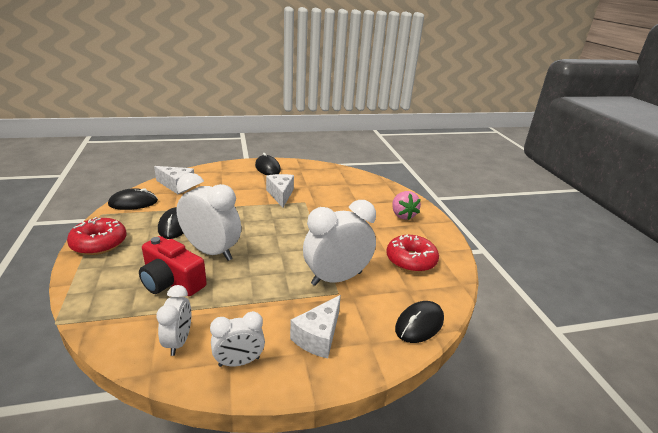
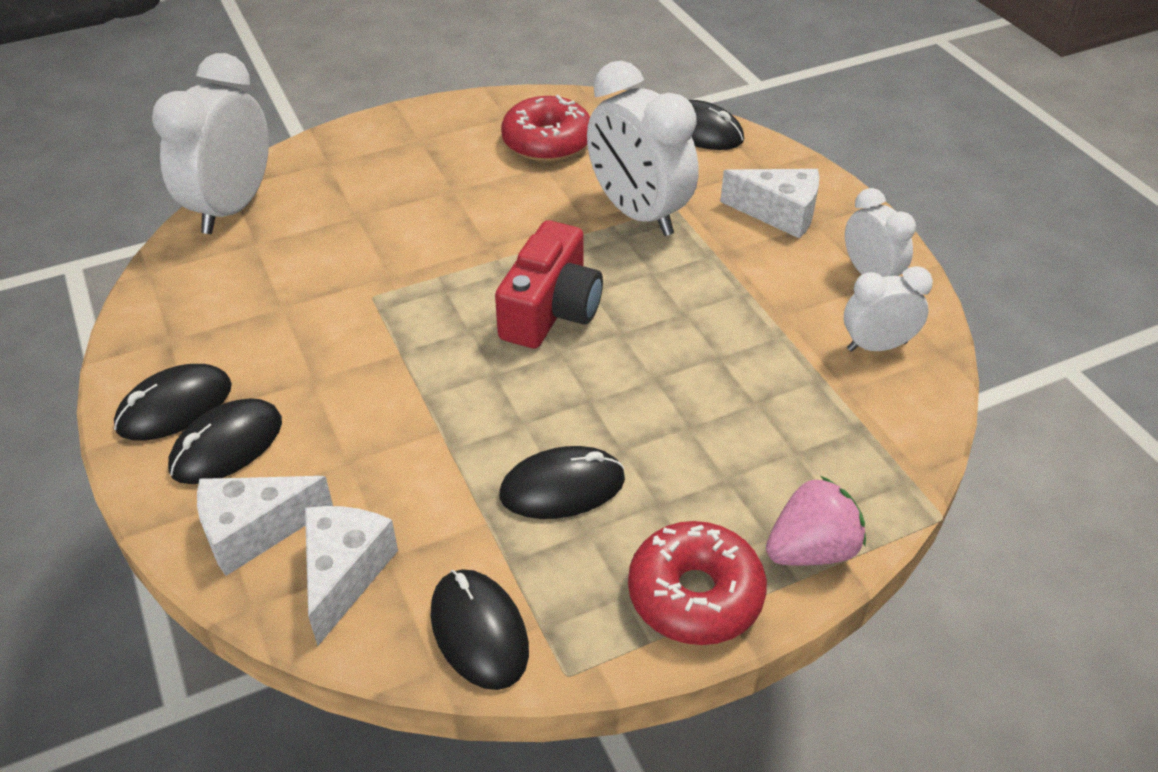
camera: 100 degrees left, 15 degrees up
red camera [139,236,207,296] -> red camera moved to [495,220,603,349]
white clock [177,173,241,261] -> white clock moved to [152,53,269,234]
white cheese [266,174,294,208] -> white cheese moved to [197,476,333,576]
pink strawberry [392,191,421,220] -> pink strawberry moved to [766,476,866,566]
none -> black mouse [168,398,282,484]

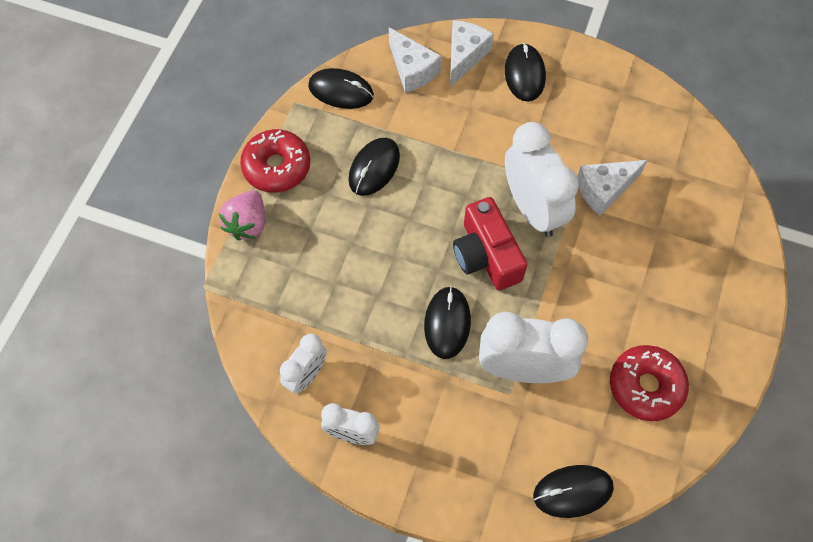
camera: 135 degrees right, 20 degrees up
black mouse [114,364,232,441] -> black mouse moved to [424,286,471,359]
white clock [152,53,269,234] -> white clock moved to [505,122,579,237]
white cheese [720,169,819,239] -> white cheese moved to [577,160,648,216]

